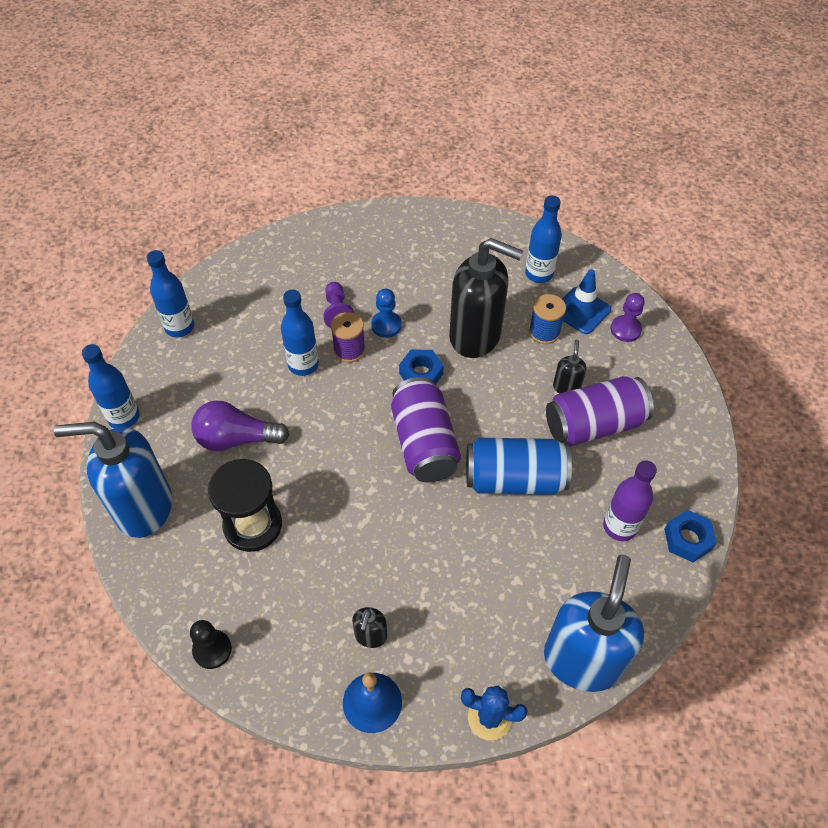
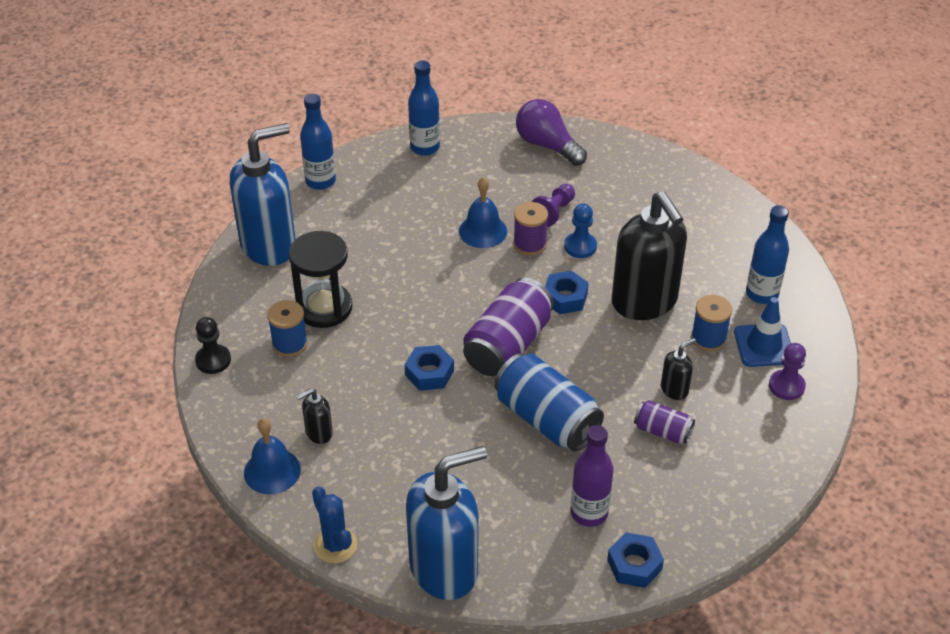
camera: 45 degrees right, 10 degrees down
blue soap dispenser [54,422,172,538] -> blue soap dispenser turned 105 degrees clockwise [230,123,296,266]
purple light bulb [192,400,289,451] -> purple light bulb moved to [516,99,587,166]
blue bottle [281,289,319,376] -> blue bell [459,177,507,248]
purple can [546,376,654,447] -> purple can [634,400,695,444], size x0.52
none -> blue spool [267,300,308,357]
none -> blue nut [405,345,454,391]

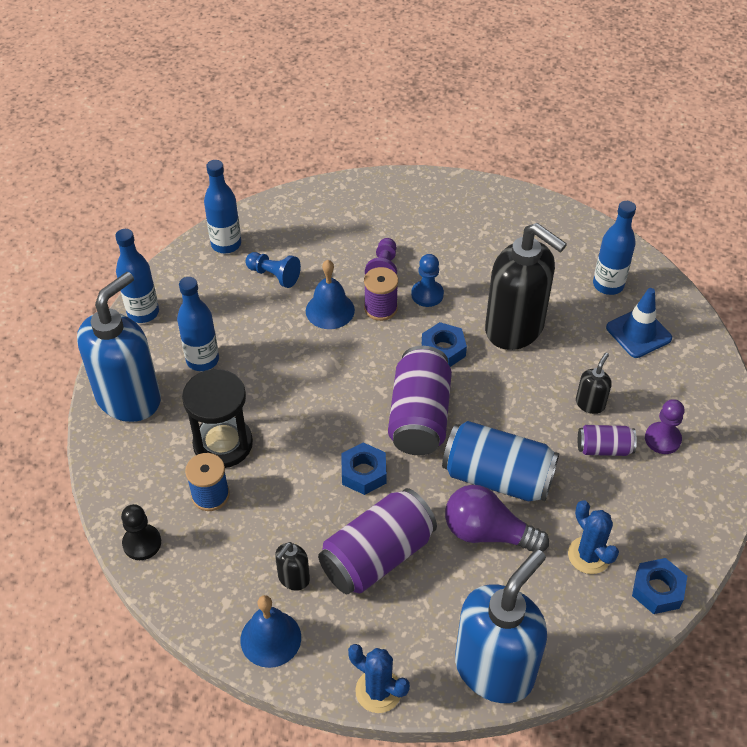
camera: 25 degrees left, 5 degrees up
purple light bulb [516,99,587,166] -> purple light bulb moved to [445,485,549,552]
purple bottle [571,425,614,527] -> blue cactus [568,500,619,574]
blue spool [691,295,732,351] -> none
purple pawn [769,343,806,400] -> purple pawn moved to [645,399,685,454]
none -> blue bottle [177,277,219,371]
none -> blue pawn [245,252,301,288]
none -> purple can [318,488,437,595]

